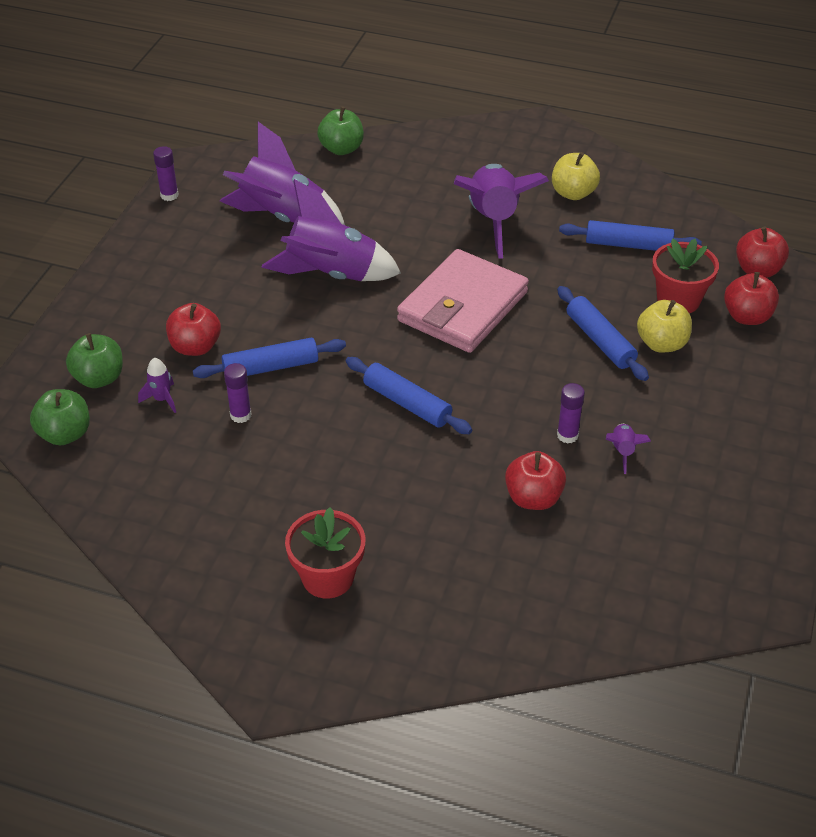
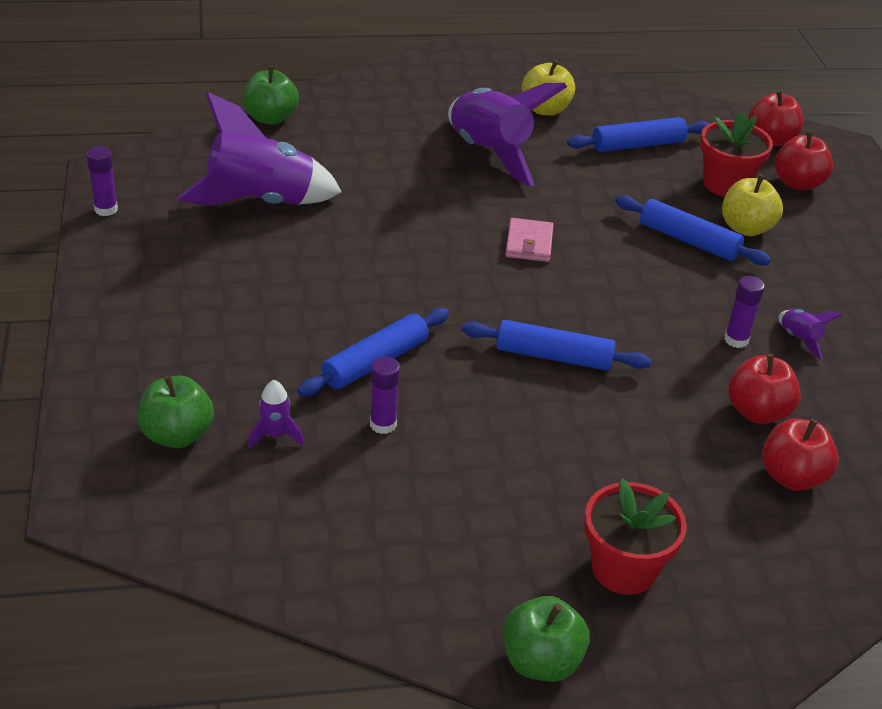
camera: 30 degrees left, 5 degrees down
green apple [30,389,90,446] -> green apple moved to [503,596,590,682]
red apple [166,303,221,356] -> red apple moved to [762,418,839,491]
purple rocket [261,179,401,281] -> none
pink wallet [397,249,529,353] -> pink wallet [505,218,553,262], size x0.43

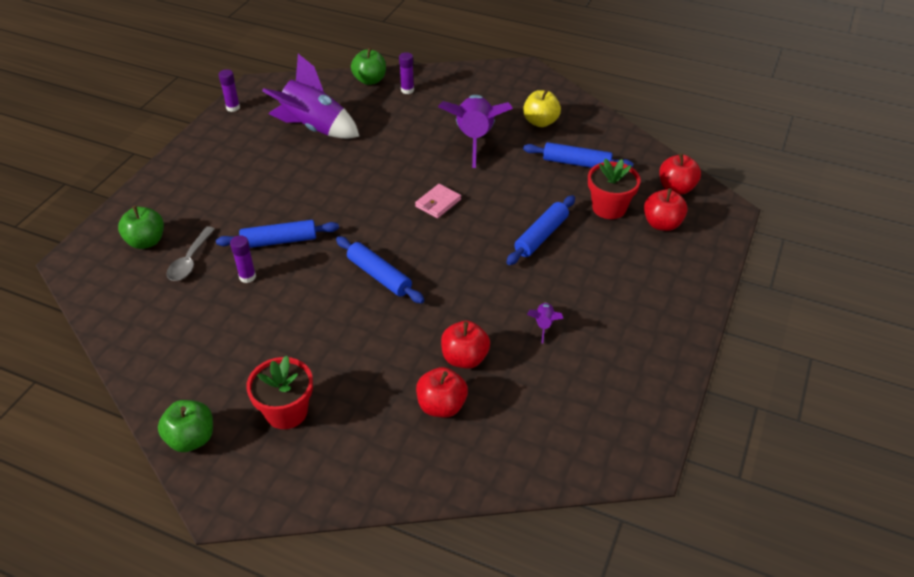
camera: 35 degrees right, 5 degrees up
purple rocket [248,380,304,449] -> grey spoon [167,226,215,281]
blue rolling pin [615,195,771,265] -> blue rolling pin turned 60 degrees clockwise [506,195,575,265]
yellow apple [722,175,783,236] -> none
purple glue stick [724,276,765,348] -> purple glue stick moved to [399,52,414,94]

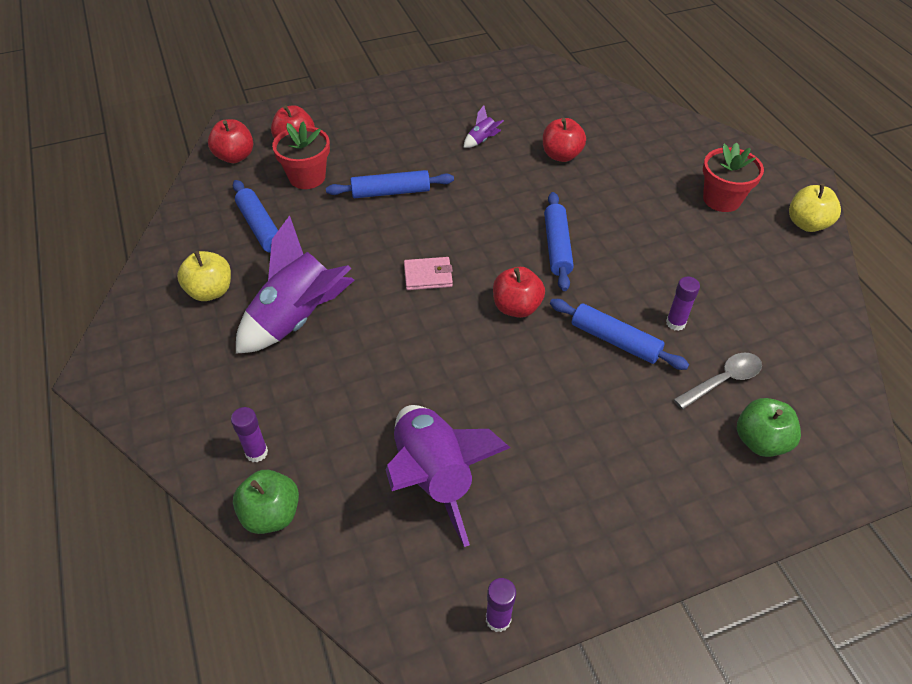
camera: 135 degrees left, 5 degrees up
green apple [158,400,213,452] -> yellow apple [789,184,841,232]
red apple [416,367,468,417] -> red apple moved to [493,267,545,318]

